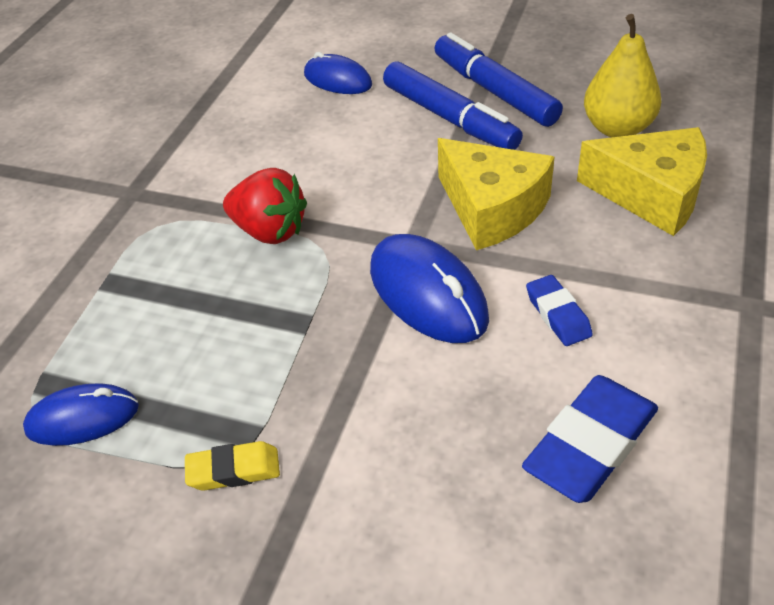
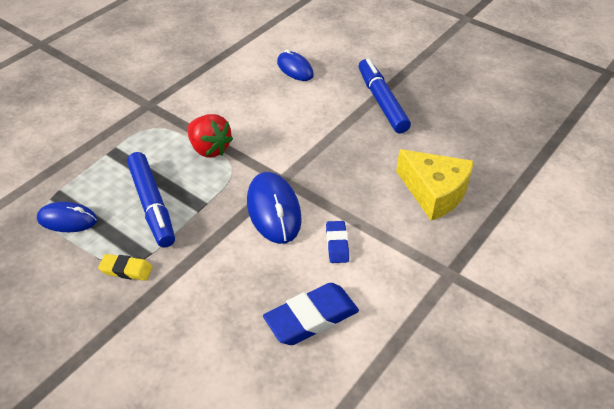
camera: 15 degrees right, 0 degrees up
blue marker [383,61,523,150] -> blue marker moved to [127,152,175,248]
yellow cheese [438,138,554,250] -> none
yellow pear [584,14,661,137] -> none

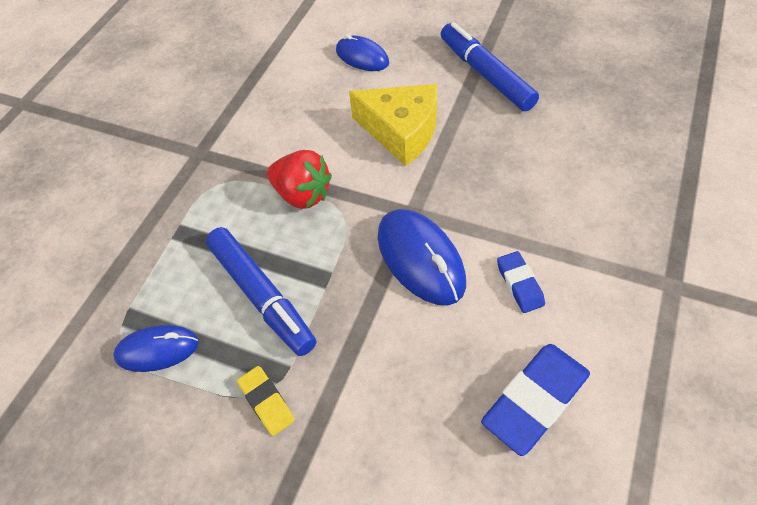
camera: 10 degrees left, 10 degrees up
yellow eraser [98,254,152,281] -> yellow eraser turned 60 degrees clockwise [237,366,295,436]
yellow cheese [396,149,474,221] -> yellow cheese moved to [349,84,437,166]

